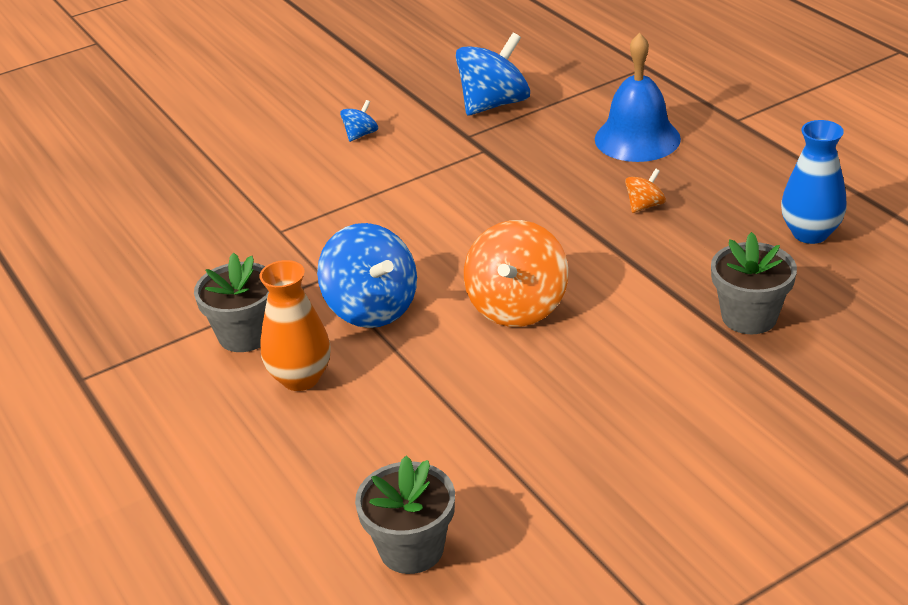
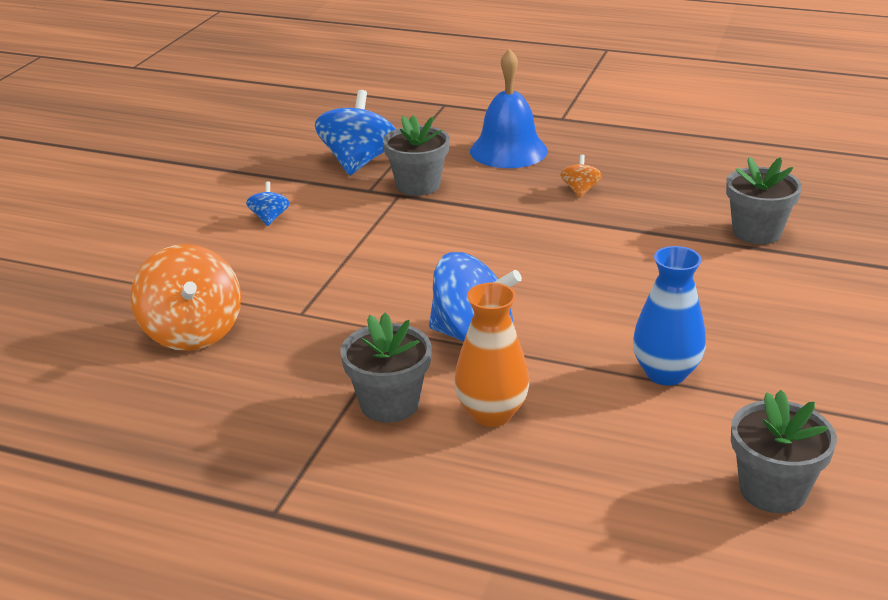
camera: 40 degrees left, 5 degrees down
orange spinning top [464,220,568,327] -> orange spinning top moved to [131,244,241,351]
blue vase [781,120,846,244] -> blue vase moved to [633,246,706,386]
none -> grey flower pot [383,115,450,196]

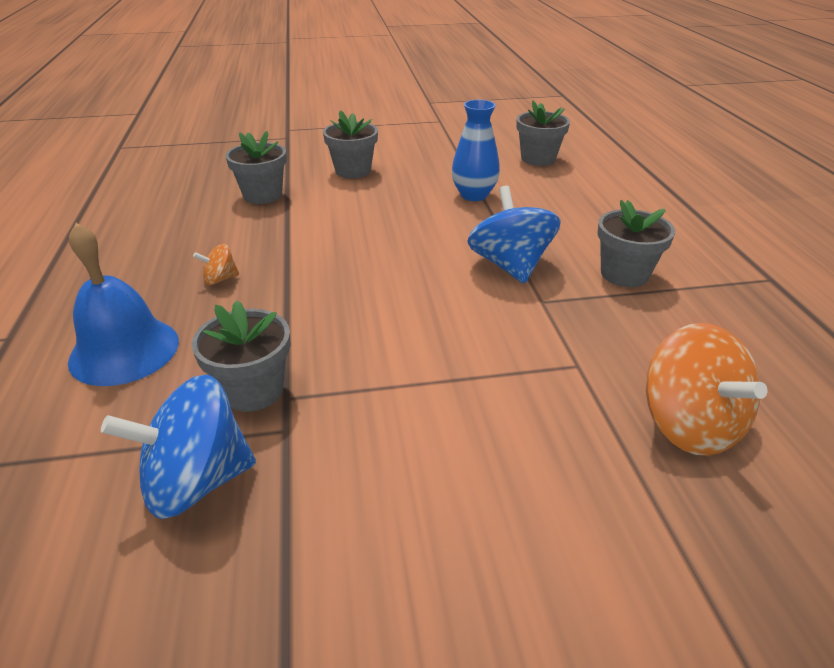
camera: 120 degrees left, 5 degrees up
orange spinning top [131,244,241,351] -> orange spinning top turned 120 degrees clockwise [646,323,768,456]
blue spinning top [246,182,289,226] -> none
orange vase [454,283,529,427] -> none
none -> grey flower pot [323,110,378,178]

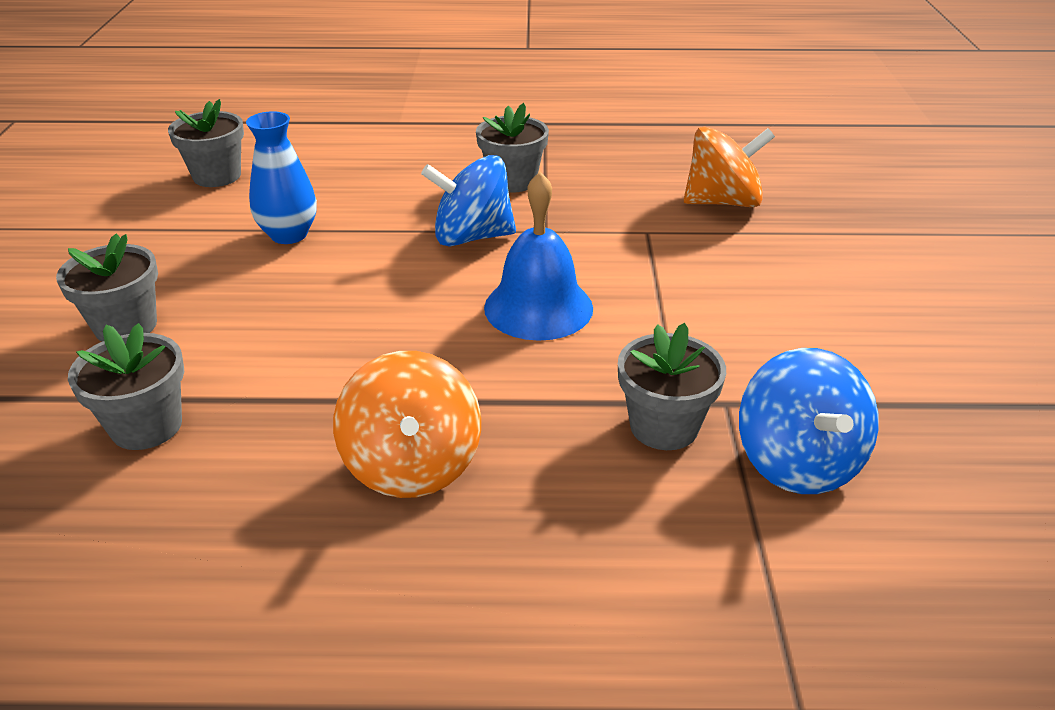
camera: 80 degrees left, 0 degrees up
blue bell [68,223,179,386] -> blue bell moved to [484,172,593,341]
orange spinning top [193,244,239,285] -> orange spinning top [333,351,481,498], size x2.11

